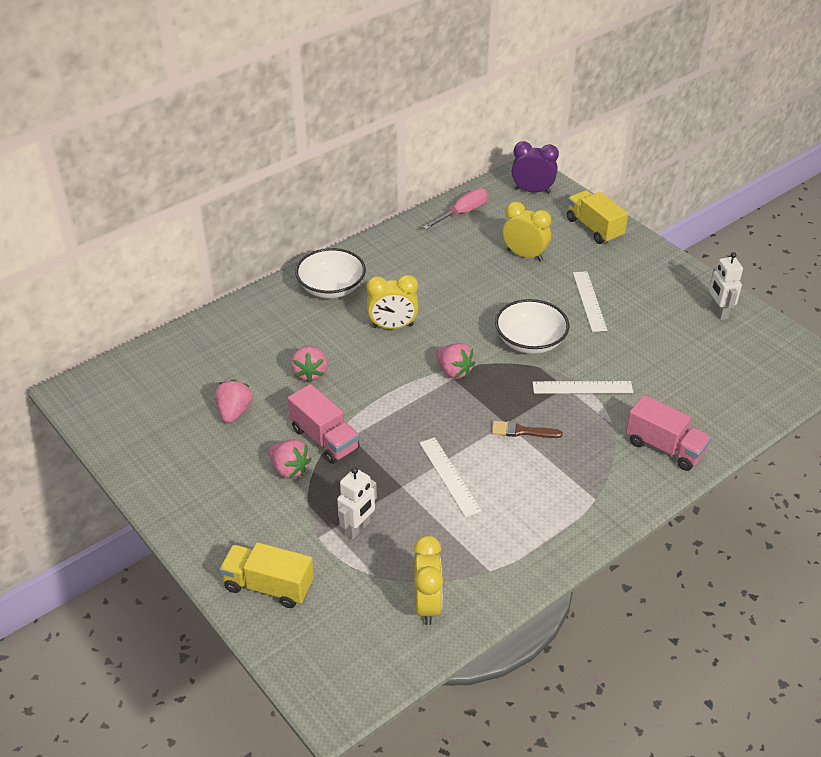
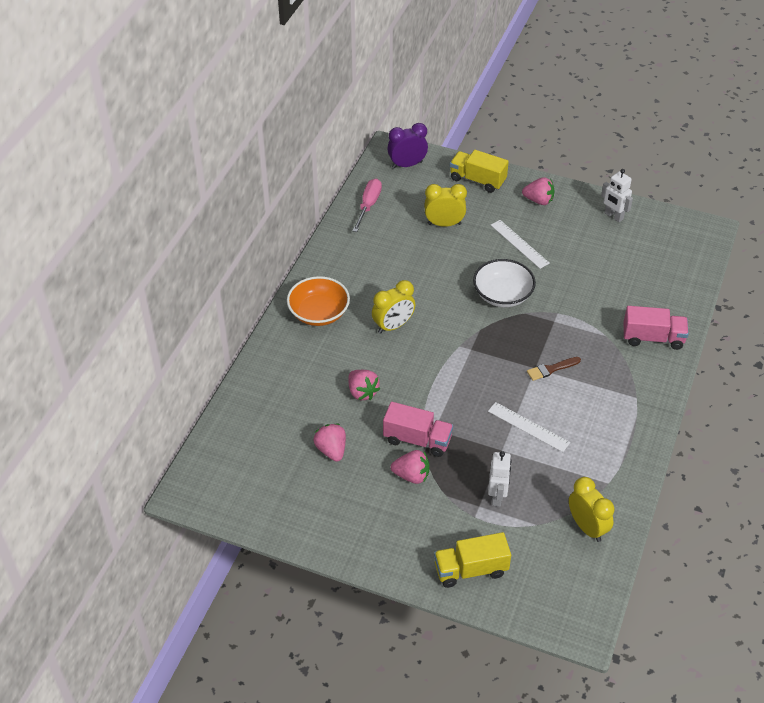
camera: 30 degrees left, 5 degrees up
white bowl [295,248,366,298] -> orange bowl [287,276,350,326]
pink strawberry [436,343,475,379] -> pink strawberry moved to [522,177,554,205]
white ruler [533,381,633,394] -> none

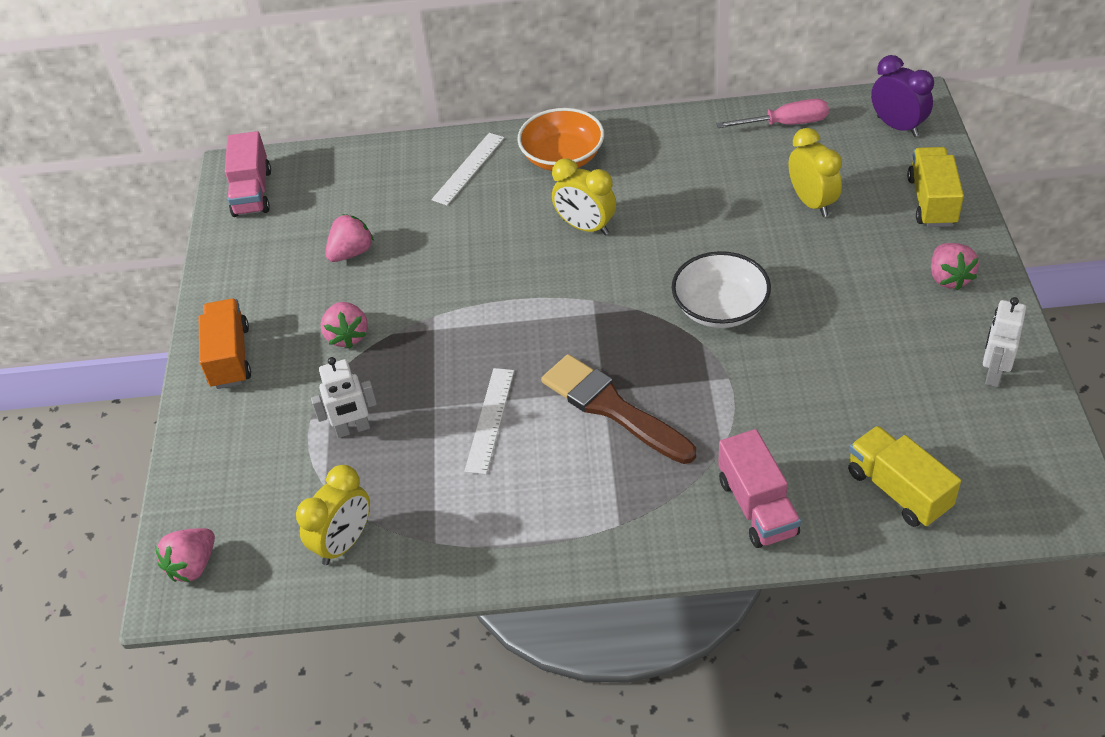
camera: 70 degrees right, 0 degrees up
pink strawberry [348,370,380,400] -> pink strawberry moved to [155,528,215,582]
pink truck [383,402,453,457] -> pink truck moved to [225,131,271,217]
yellow truck [434,532,511,588] -> yellow truck moved to [848,426,961,527]
white ruler [491,220,550,269] -> white ruler moved to [431,133,504,205]
brown brush [527,357,581,381] -> brown brush [541,354,696,464], size x2.00
none -> orange truck [199,299,251,389]

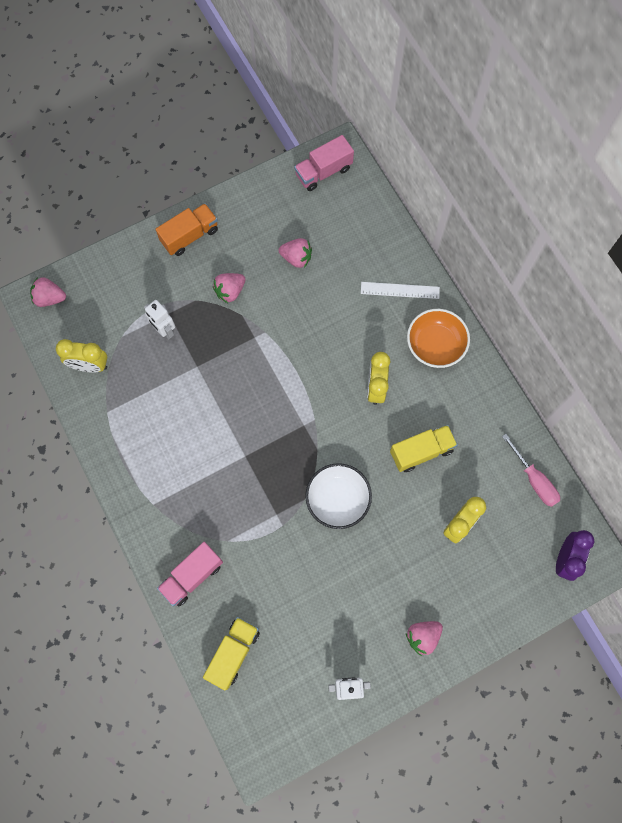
camera: 60 degrees right, 25 degrees up
white ruler [464,368,514,474] -> none
brown brush [541,354,696,464] -> none
yellow truck [907,147,964,227] -> yellow truck moved to [390,425,458,472]

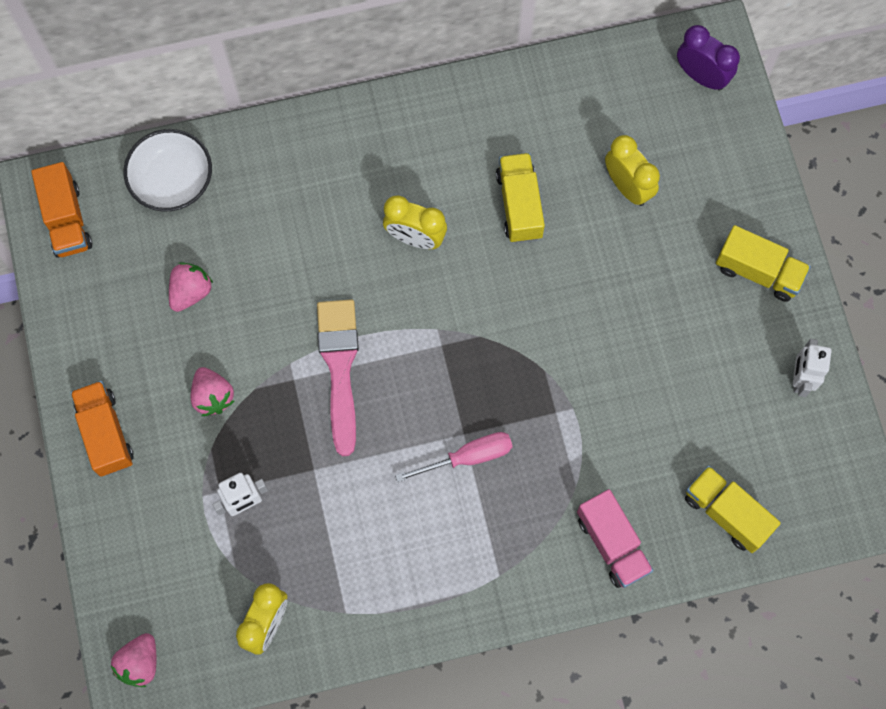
camera: 75 degrees left, 0 degrees up
pink truck [294,135,354,191] -> orange truck [31,162,92,258]
white bowl [305,463,372,529] -> white bowl moved to [124,129,212,212]
white ruler [361,282,440,299] -> none
pink strawberry [406,621,443,656] -> yellow truck [716,225,811,302]
orange bowl [407,309,470,368] -> none
pink screwdriver [502,434,560,507] -> pink screwdriver moved to [395,432,513,482]
none -> pink brush [317,299,359,456]

